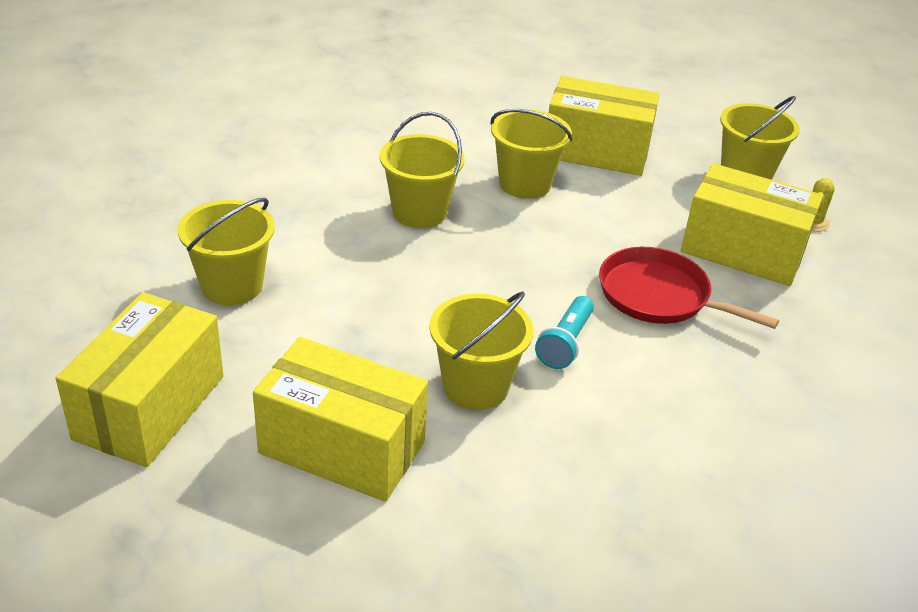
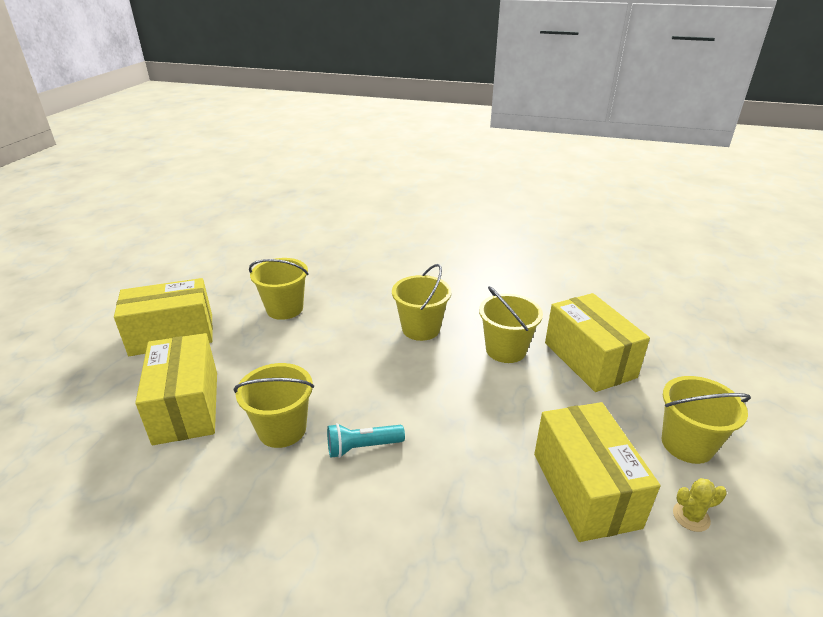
camera: 55 degrees right, 5 degrees down
red pan [599,247,779,329] -> none

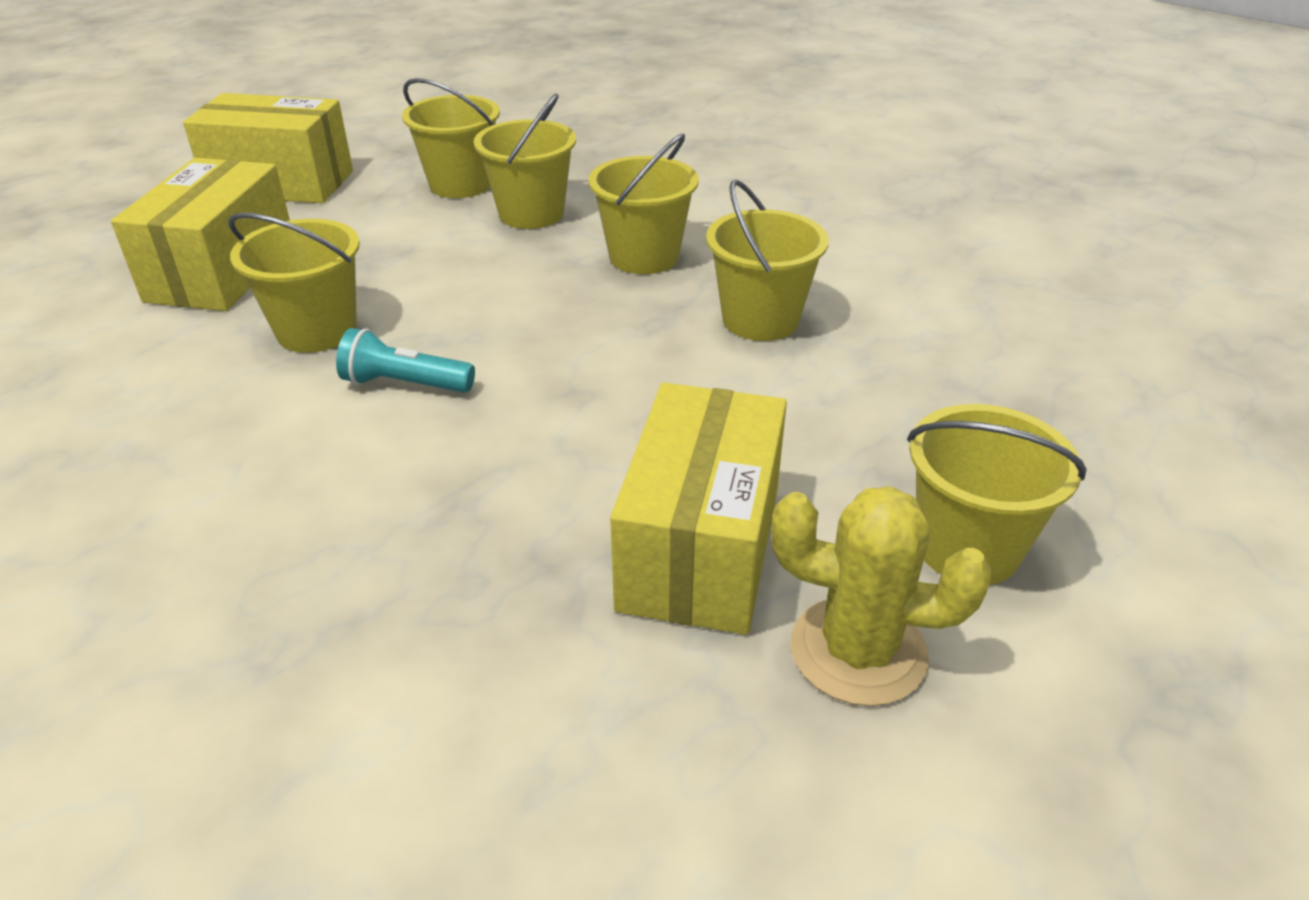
camera: 25 degrees right, 5 degrees up
yellow box [545,293,650,392] -> none
yellow cactus [673,478,727,532] -> yellow cactus [771,486,991,706], size x1.91
none -> yellow bucket [474,94,576,229]

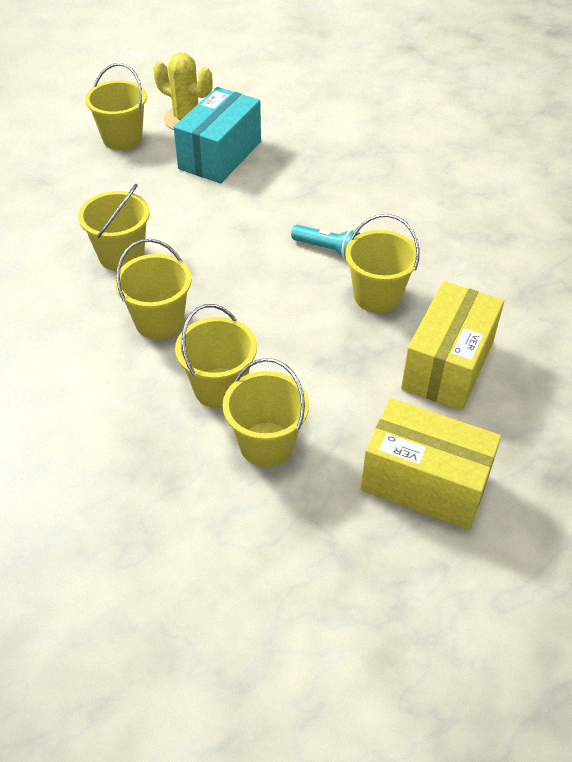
camera: 165 degrees left, 10 degrees up
yellow box [610,382,787,635] -> turquoise box [174,87,261,183]

